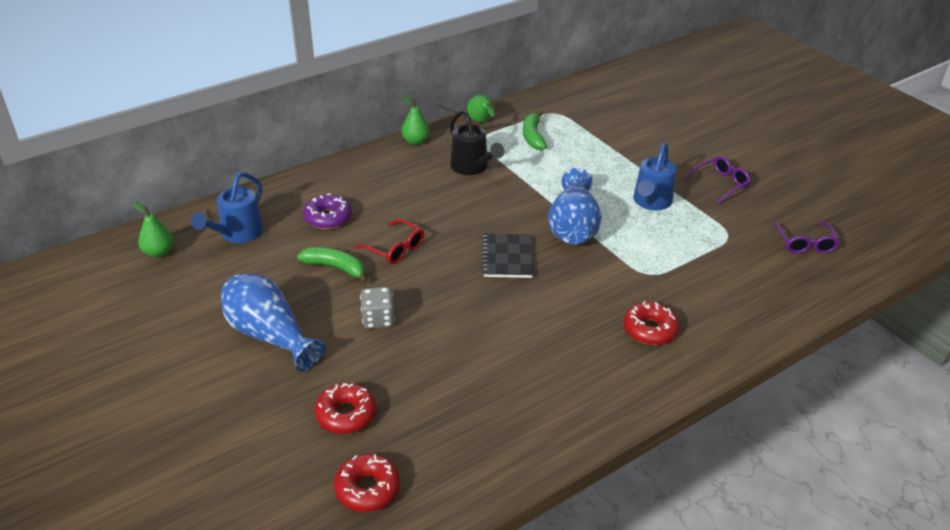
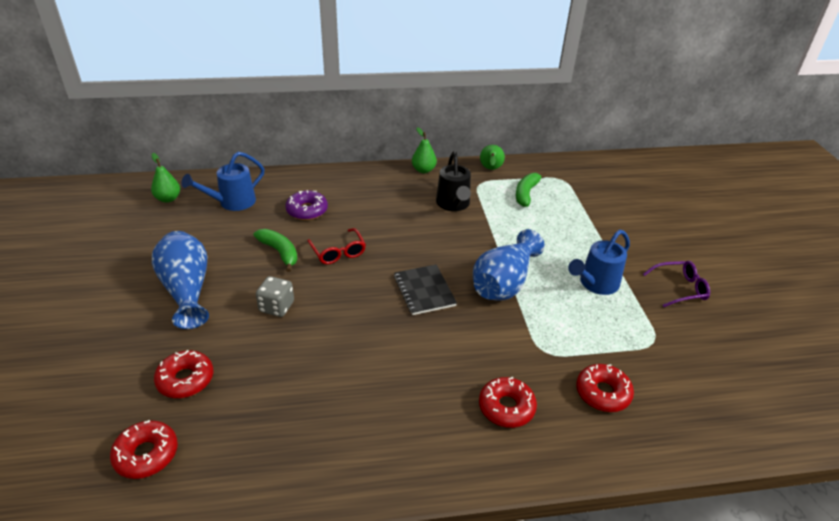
camera: 25 degrees right, 0 degrees up
black notebook [482,234,533,278] -> black notebook turned 45 degrees counterclockwise [394,265,457,315]
purple glasses [772,222,840,254] -> none
none -> red donut [576,364,634,412]

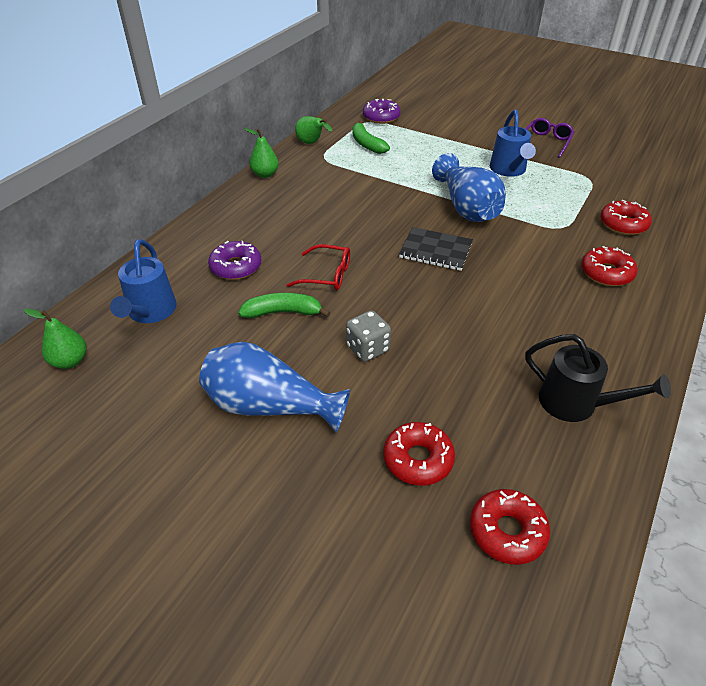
camera: 50 degrees left, 5 degrees up
black watering can [436,151,471,211] -> black watering can moved to [525,334,671,422]
none -> purple donut [363,99,401,124]

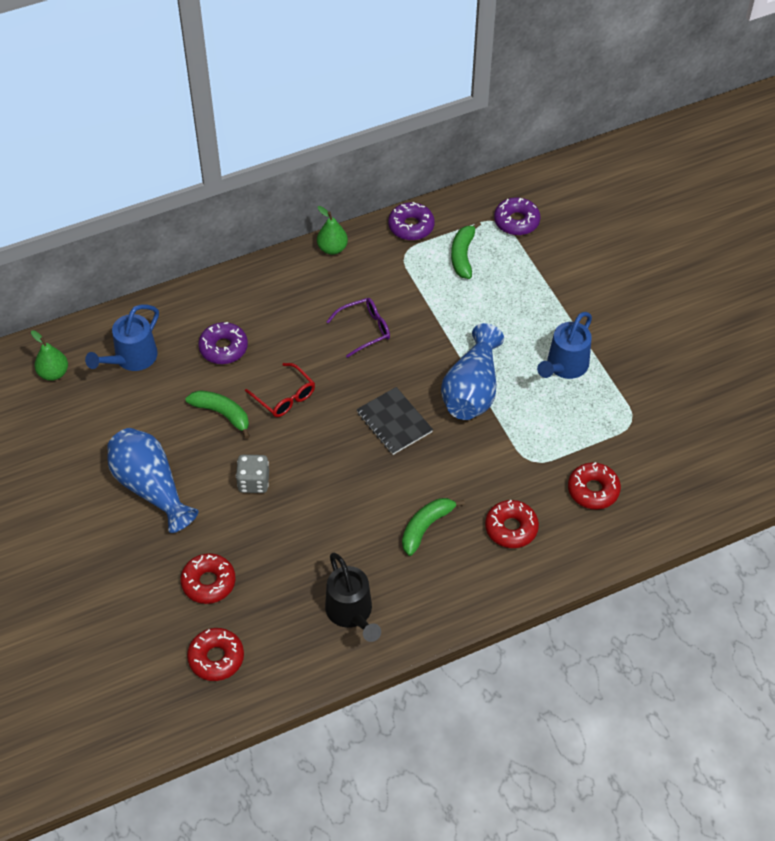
camera: 35 degrees right, 10 degrees up
green pear [295,116,332,144] -> purple donut [388,202,435,240]
purple glasses [525,118,574,158] -> purple glasses moved to [326,298,390,358]
none -> green banana [402,498,465,556]

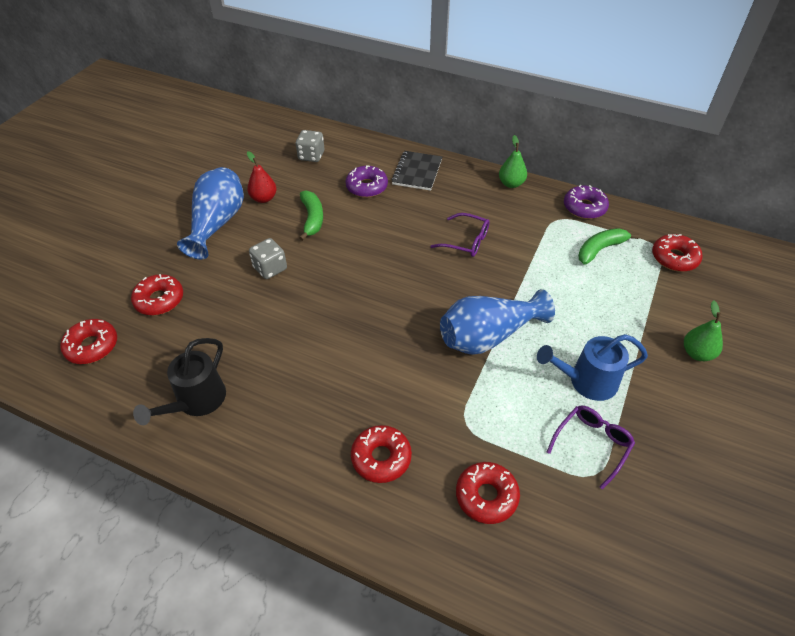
camera: 50 degrees right, 5 degrees down
green pear [31,330,68,381] -> green pear moved to [684,300,723,361]
blue watering can [85,305,159,371] -> grey dice [296,130,324,162]
red glasses [245,363,315,417] -> none
black notebook [357,387,433,455] -> black notebook moved to [391,151,442,191]
green banana [402,498,465,556] -> none
purple donut [494,197,540,235] -> red donut [652,234,703,272]
none -> red pear [247,151,277,203]
none -> purple glasses [547,406,635,490]

